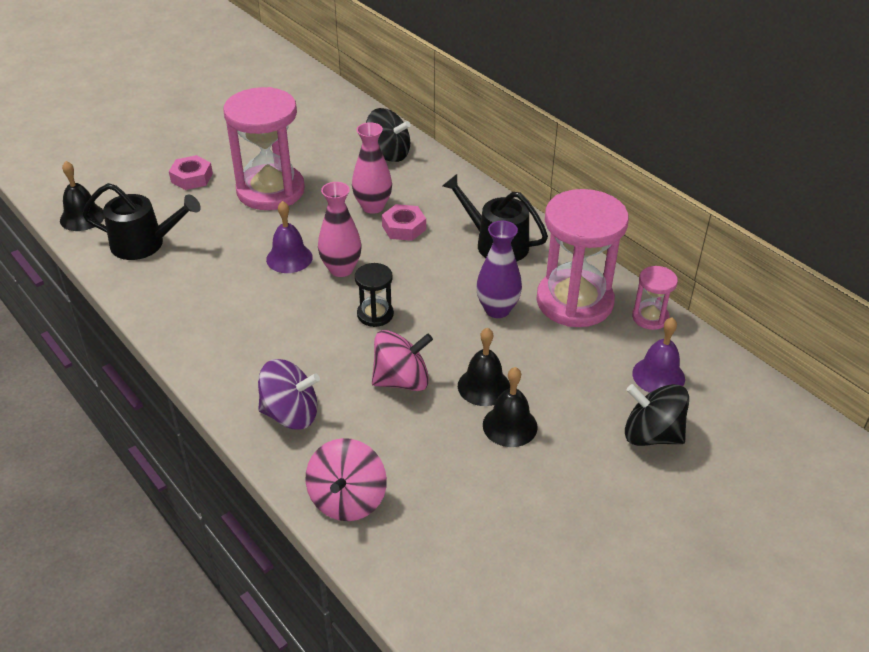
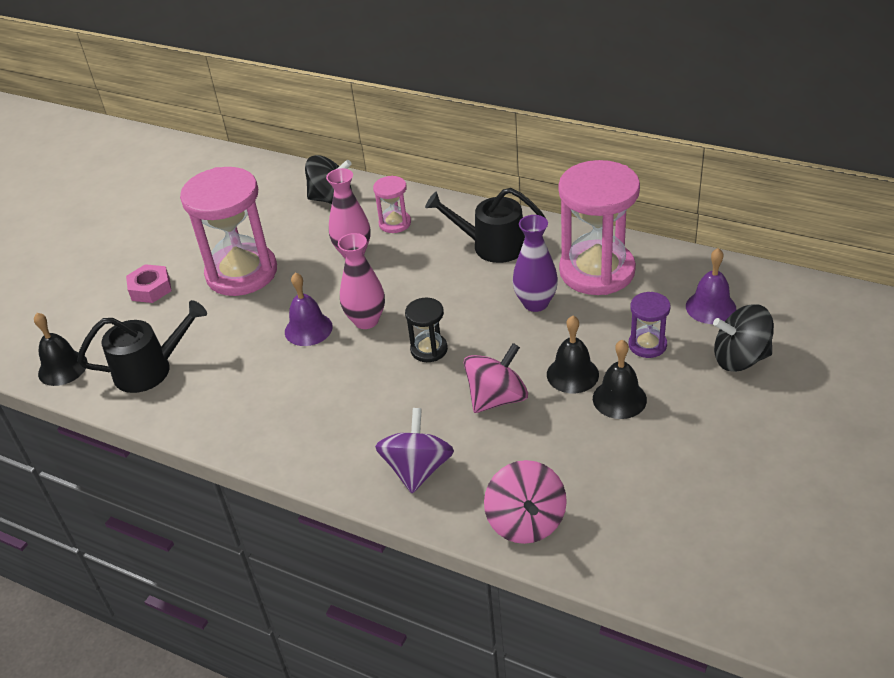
camera: 20 degrees left, 0 degrees up
purple spinning top [258,359,320,430] -> purple spinning top turned 60 degrees counterclockwise [375,408,454,493]
pink nut [382,204,426,241] -> none
pink hourglass [632,266,678,330] -> pink hourglass moved to [373,176,411,233]
none -> purple hourglass [629,292,671,358]

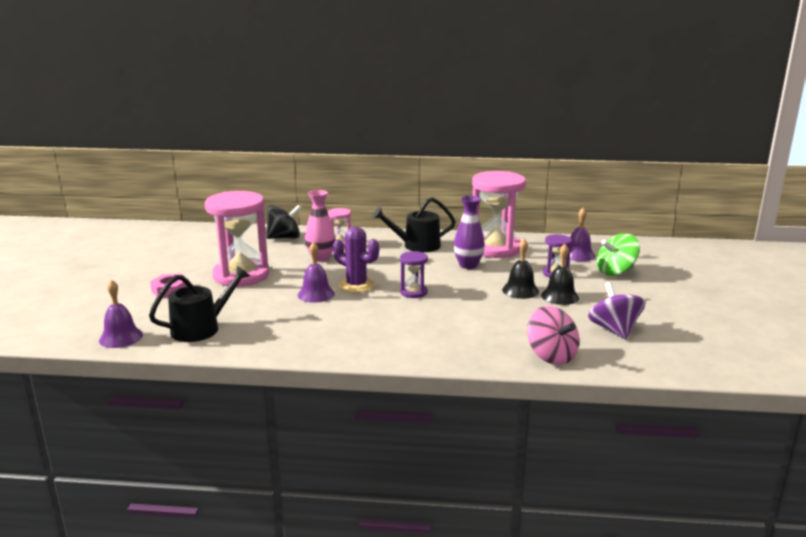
camera: 25 degrees left, 20 degrees down
black bell [34,313,88,386] -> purple bell [99,280,143,348]
pink vase [338,233,385,329] -> purple cactus [333,226,379,293]
purple spinning top [375,408,454,493] -> purple spinning top moved to [588,282,645,339]
black hourglass [405,298,448,362] -> purple hourglass [400,251,428,298]
pink spinning top [464,343,528,413] -> none
black spinning top [713,304,774,372] -> green spinning top [597,233,640,276]

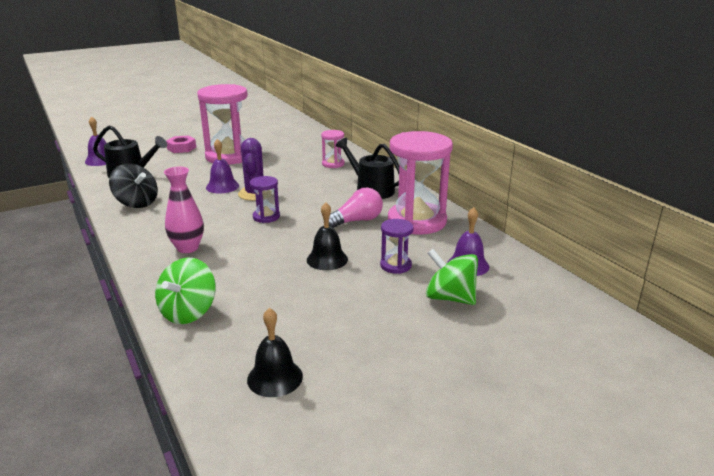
camera: 55 degrees right, 5 degrees up
black spinning top [266,205,301,239] -> black spinning top moved to [109,164,158,208]
pink vase [305,190,335,262] -> pink vase moved to [164,167,204,253]
purple vase [453,196,485,269] -> pink light bulb [329,188,383,228]
pink spinning top [527,306,579,365] -> green spinning top [155,257,216,324]
black bell [541,244,579,305] -> black bell moved to [247,308,303,397]
purple spinning top [588,282,645,339] -> none

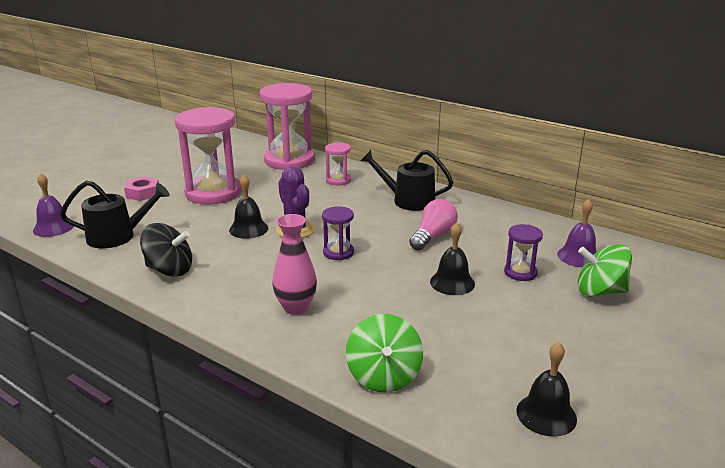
camera: 25 degrees left, 0 degrees up
purple bell [206,139,239,193] -> black bell [229,175,268,239]
pink hourglass [388,131,453,234] -> pink hourglass moved to [259,83,315,170]

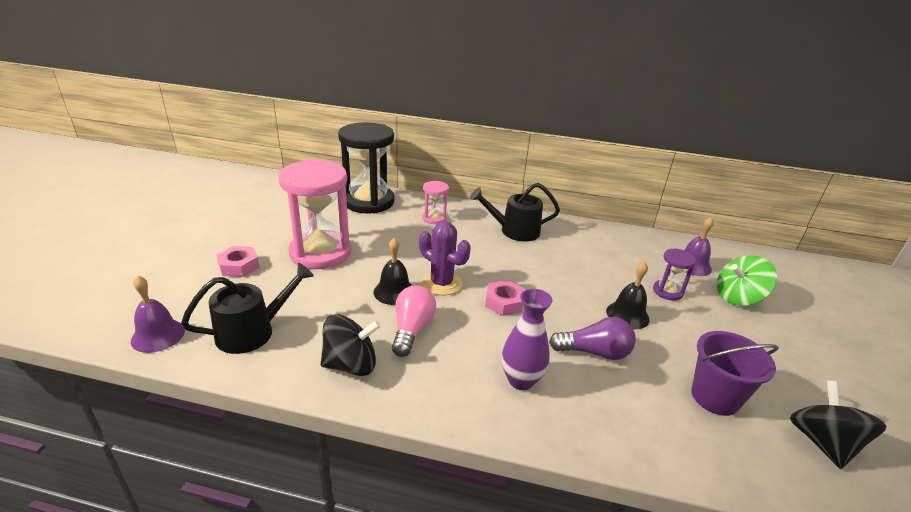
camera: 25 degrees left, 5 degrees up
pink hourglass [259,83,315,170] -> black hourglass [338,122,394,214]
pink vase [272,214,317,315] -> purple vase [502,289,552,390]
purple hourglass [322,206,354,260] -> pink nut [485,280,525,316]
green spinning top [346,314,423,393] -> none
pink light bulb [409,199,458,251] -> pink light bulb moved to [392,285,436,357]
black bell [516,342,577,437] -> black spinning top [790,380,887,469]
none -> purple light bulb [549,317,636,360]
none -> purple bucket [691,331,779,416]

